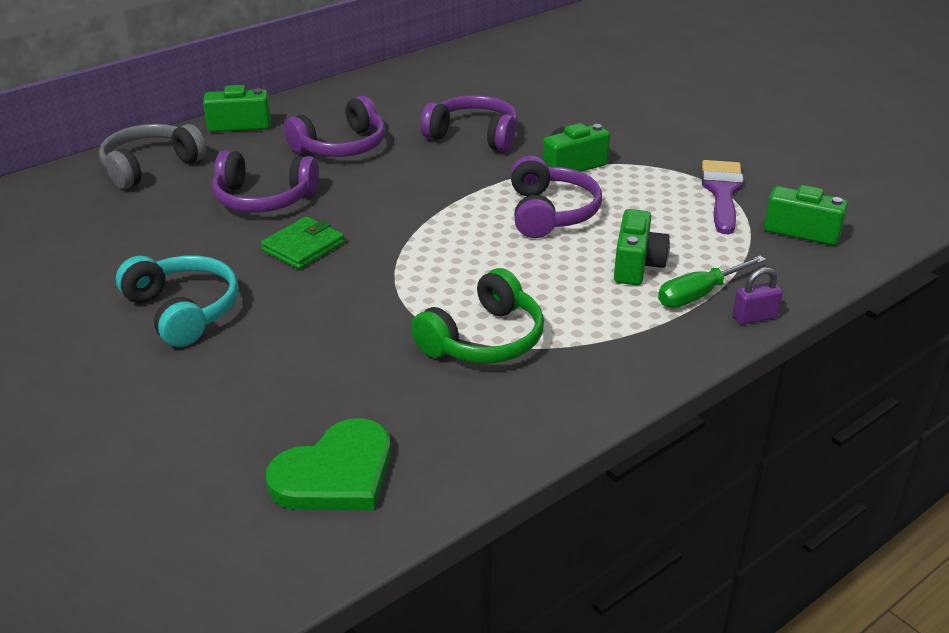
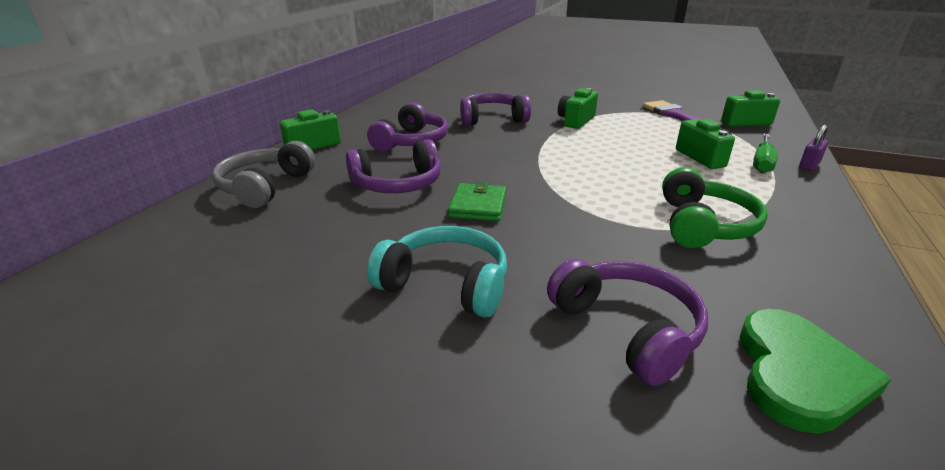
camera: 30 degrees left, 5 degrees down
purple headphones [510,156,602,238] -> purple headphones moved to [547,259,708,386]

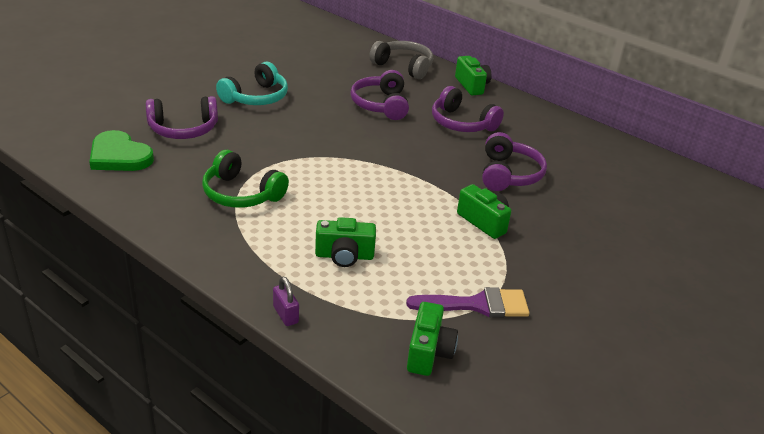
camera: 105 degrees right, 5 degrees up
green wallet [448,182,507,222] -> none
green screwdriver [753,134,778,173] -> none

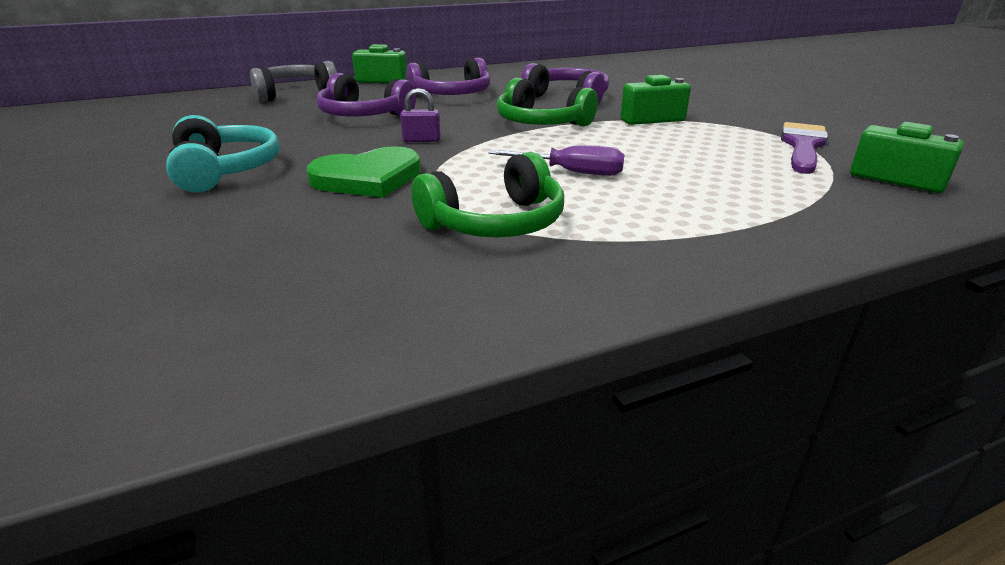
camera: 60 degrees left, 5 degrees down
green heart [89,130,154,171] -> green heart moved to [307,146,421,198]
purple headphones [146,96,218,139] -> none
purple padlock [273,276,299,326] -> purple padlock moved to [400,88,441,142]
green camera [315,217,376,267] -> none
none -> purple screwdriver [489,145,624,176]
none -> green headphones [497,78,598,126]

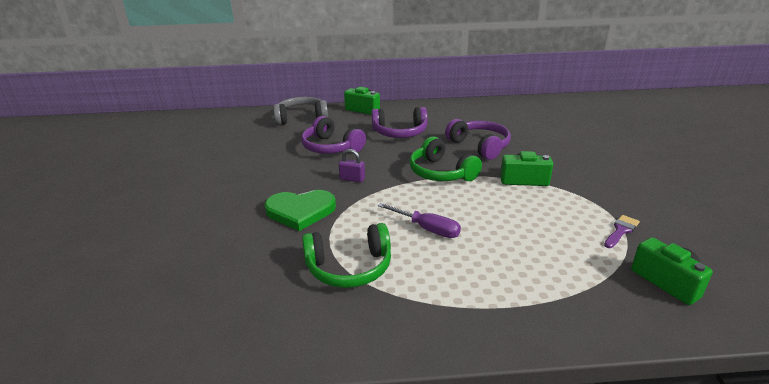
camera: 20 degrees right, 0 degrees up
turquoise headphones [166,115,280,192] -> none
purple brush [781,122,828,174] -> purple brush [604,215,640,248], size x0.57

